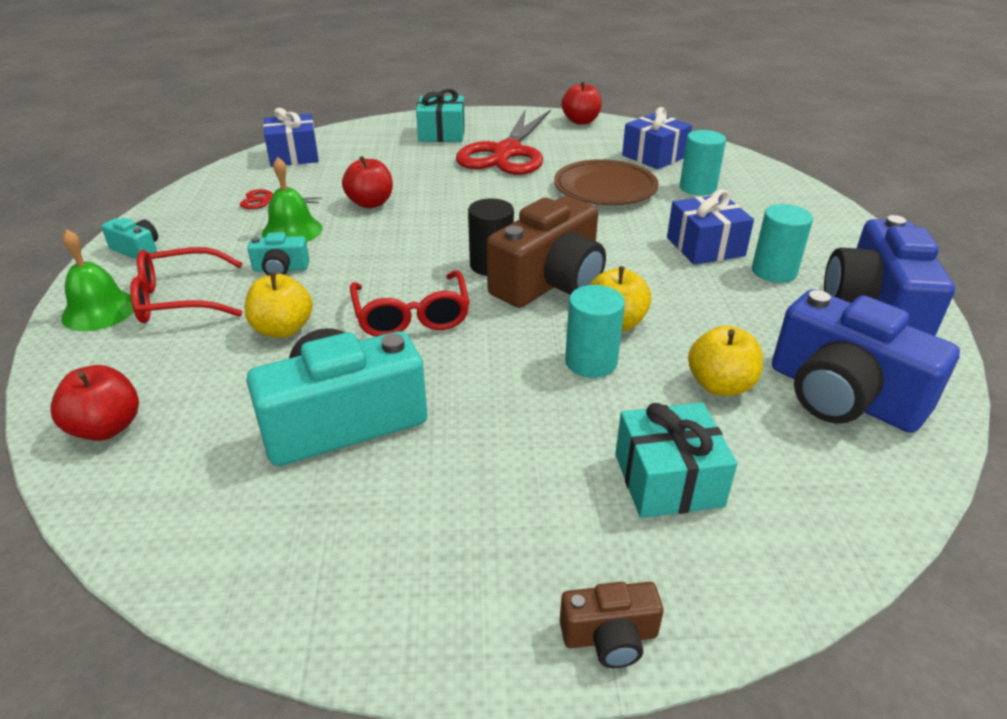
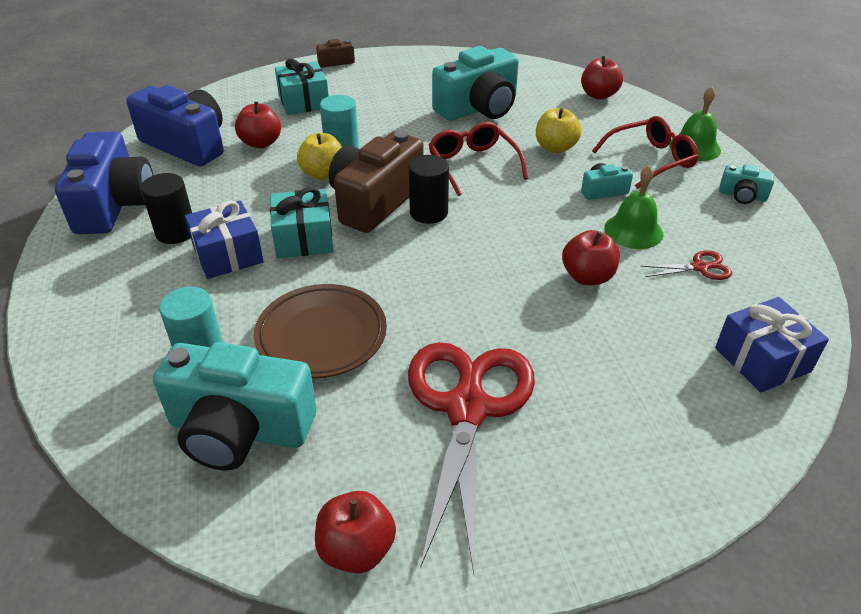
camera: 170 degrees right, 5 degrees up
turquoise gift [416,88,465,142] -> turquoise gift moved to [270,187,334,258]
blue gift [622,107,692,169] -> turquoise camera [153,342,316,471]
yellow apple [688,325,763,396] -> red apple [235,101,281,148]
turquoise cylinder [752,204,813,283] -> black cylinder [141,173,192,244]

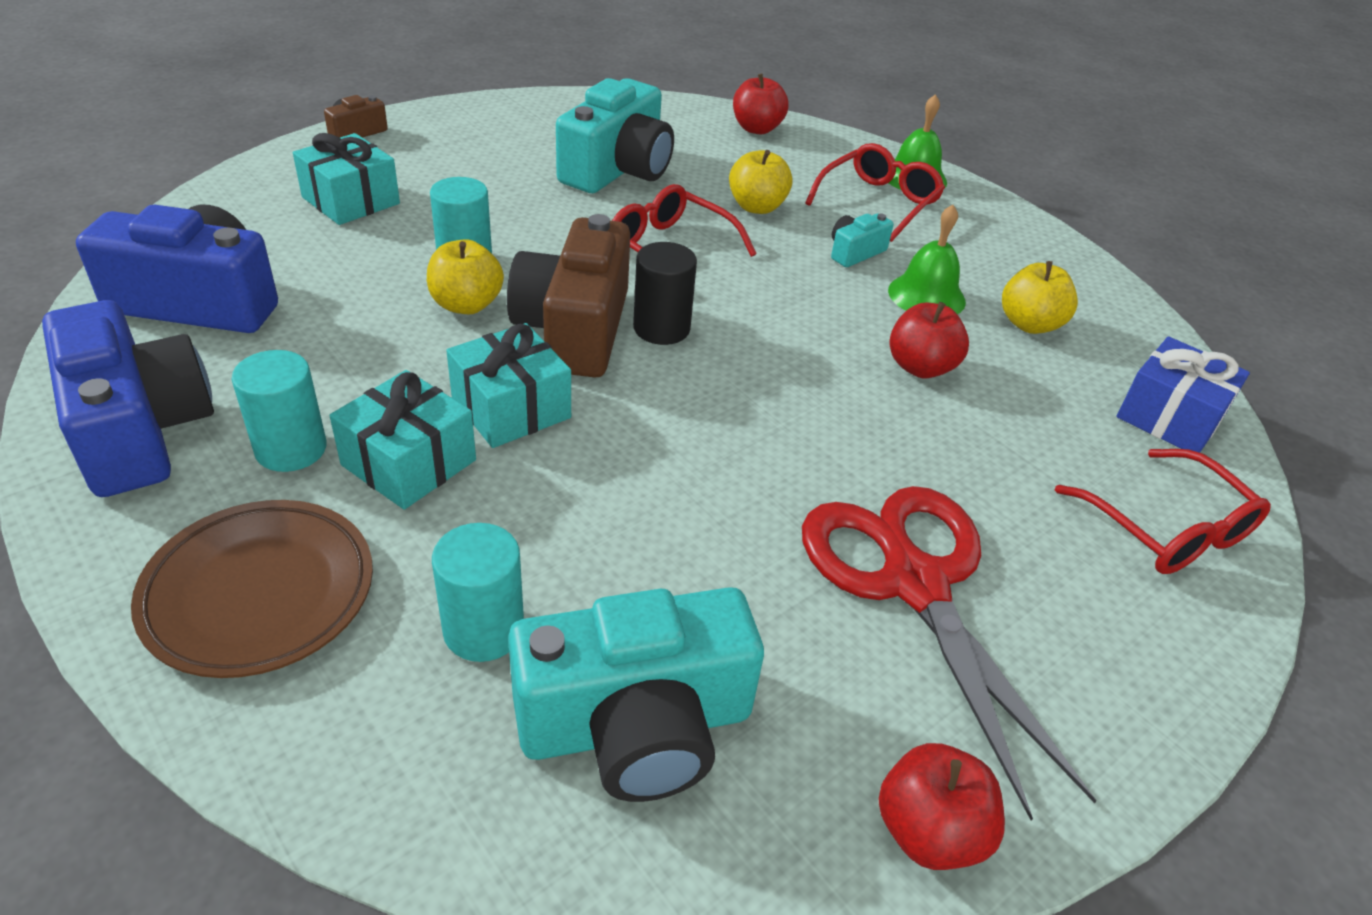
camera: 30 degrees left, 0 degrees up
black cylinder [141,173,192,244] -> turquoise cylinder [232,350,327,472]
blue gift [185,200,264,279] -> turquoise gift [330,370,476,510]
red apple [235,101,281,148] -> none
brown plate [254,284,387,378] -> brown plate moved to [131,500,373,678]
red scissors [640,250,732,280] -> yellow apple [1002,261,1078,334]
turquoise camera [719,164,775,204] -> none
none -> red glasses [1055,449,1271,574]

